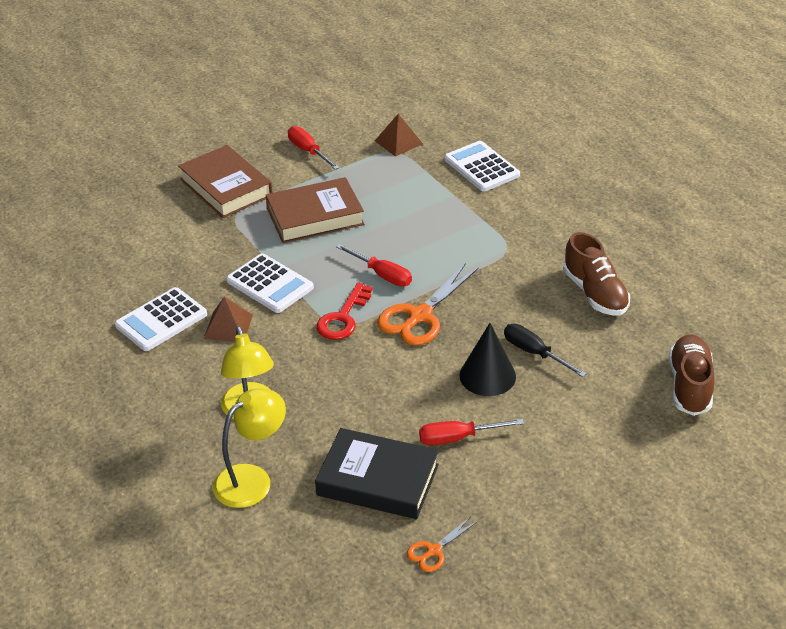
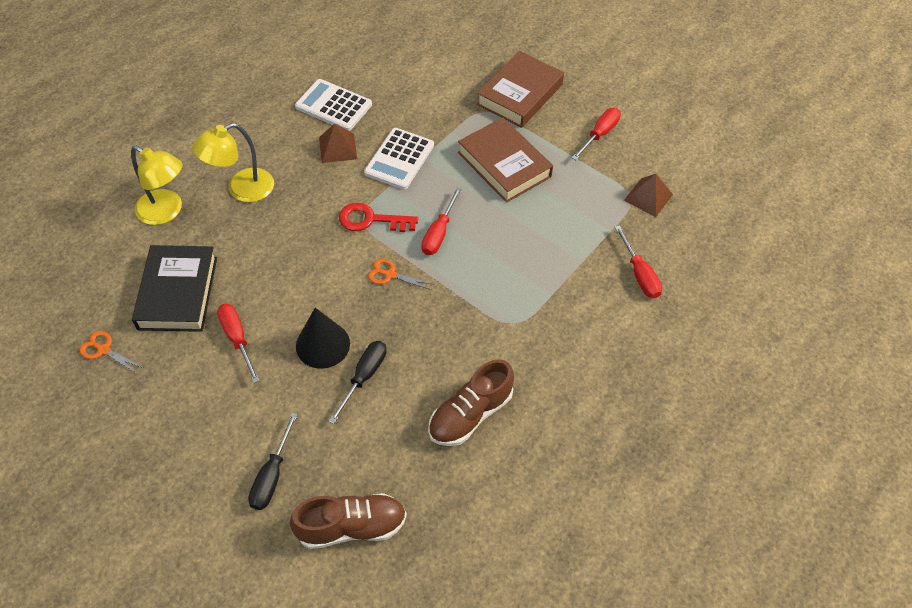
camera: 70 degrees right, 15 degrees up
orange scissors [377,263,479,346] -> orange scissors [368,259,433,290], size x0.51
white calculator [444,141,520,192] -> red screwdriver [615,225,662,298]
none -> black screwdriver [248,412,298,510]

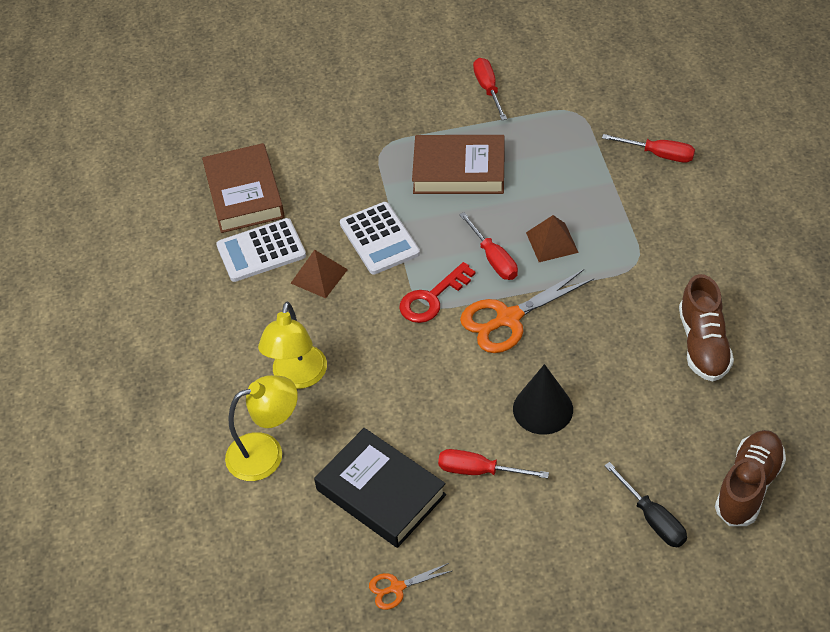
camera: 45 degrees left, 5 degrees down
black screwdriver [329,341,386,424] -> none
orange scissors [368,259,433,290] -> orange scissors [460,269,594,353], size x1.94
brown book [477,51,564,128] -> brown book moved to [202,143,285,233]
brown pyramid [624,174,673,217] -> brown pyramid moved to [526,215,579,262]

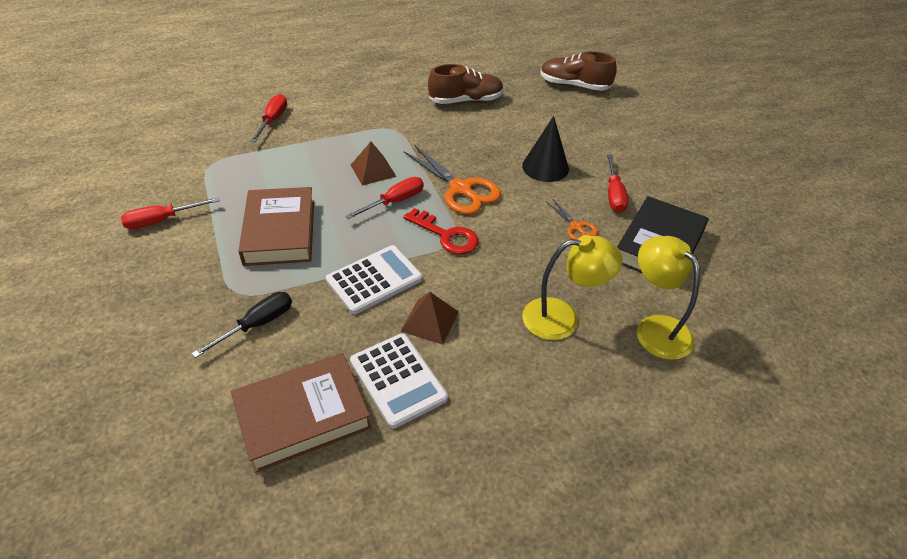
camera: 105 degrees left, 5 degrees down
orange scissors [369,563,452,610] -> orange scissors moved to [547,199,598,240]
black screwdriver [604,462,687,547] -> black screwdriver moved to [192,292,292,358]

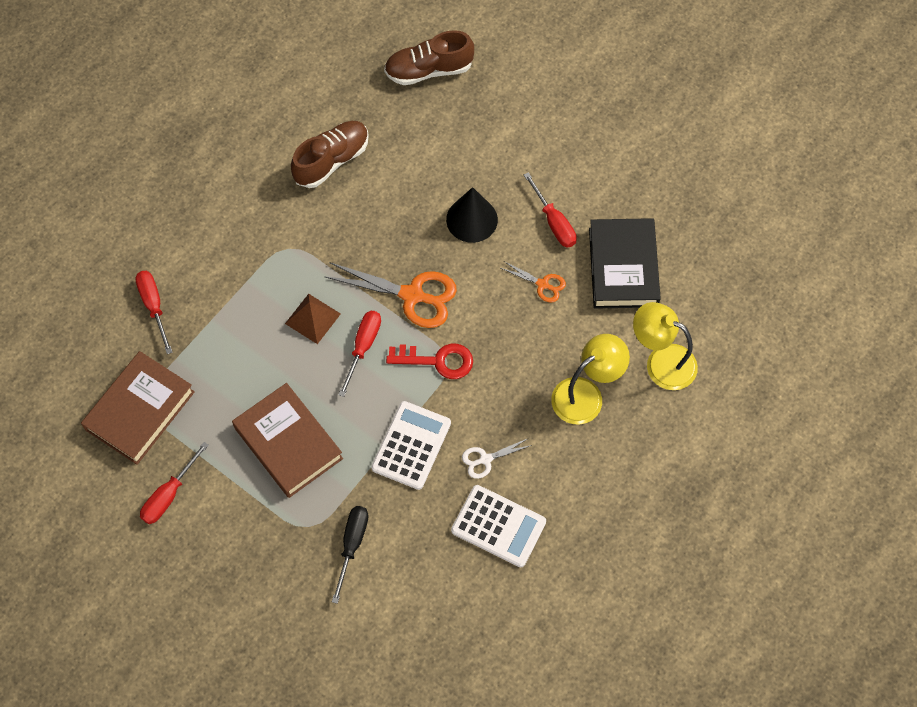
camera: 30 degrees left, 20 degrees up
brown book [231,353,372,473] -> brown book moved to [81,351,195,465]
brown pyramid [401,292,459,345] -> white scissors [462,438,532,479]

